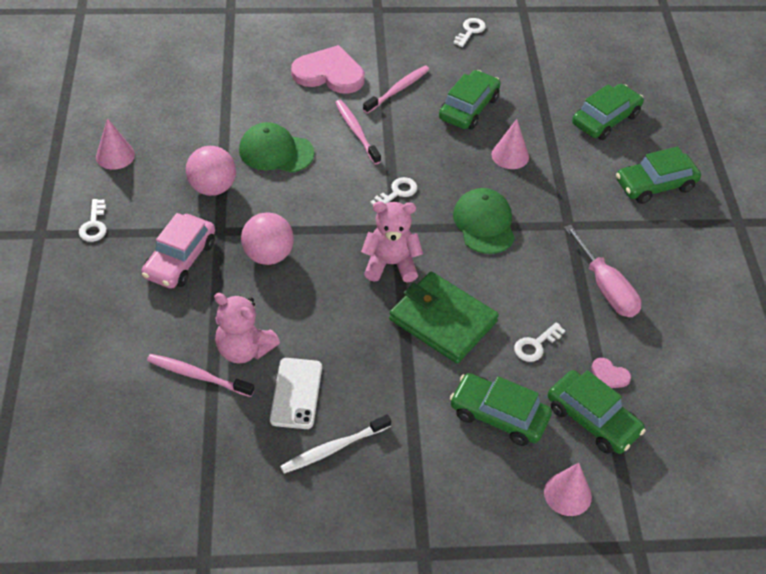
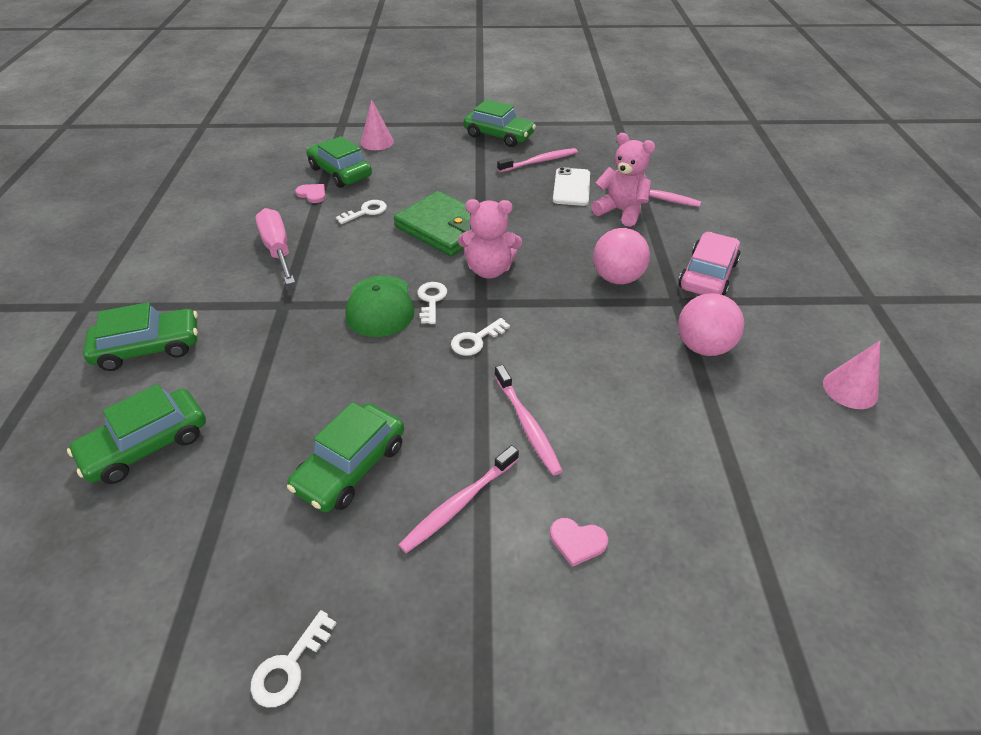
camera: 175 degrees left, 5 degrees down
white key [79,199,107,242] -> white key moved to [418,282,447,324]
green cap [239,122,314,173] -> none
white toothbrush [280,414,391,474] -> pink toothbrush [497,148,578,172]
pink heart [291,45,365,94] -> pink heart [550,518,608,567], size x0.44
green car [450,373,552,446] -> green car moved to [464,99,536,147]
pink cone [492,119,529,169] -> none

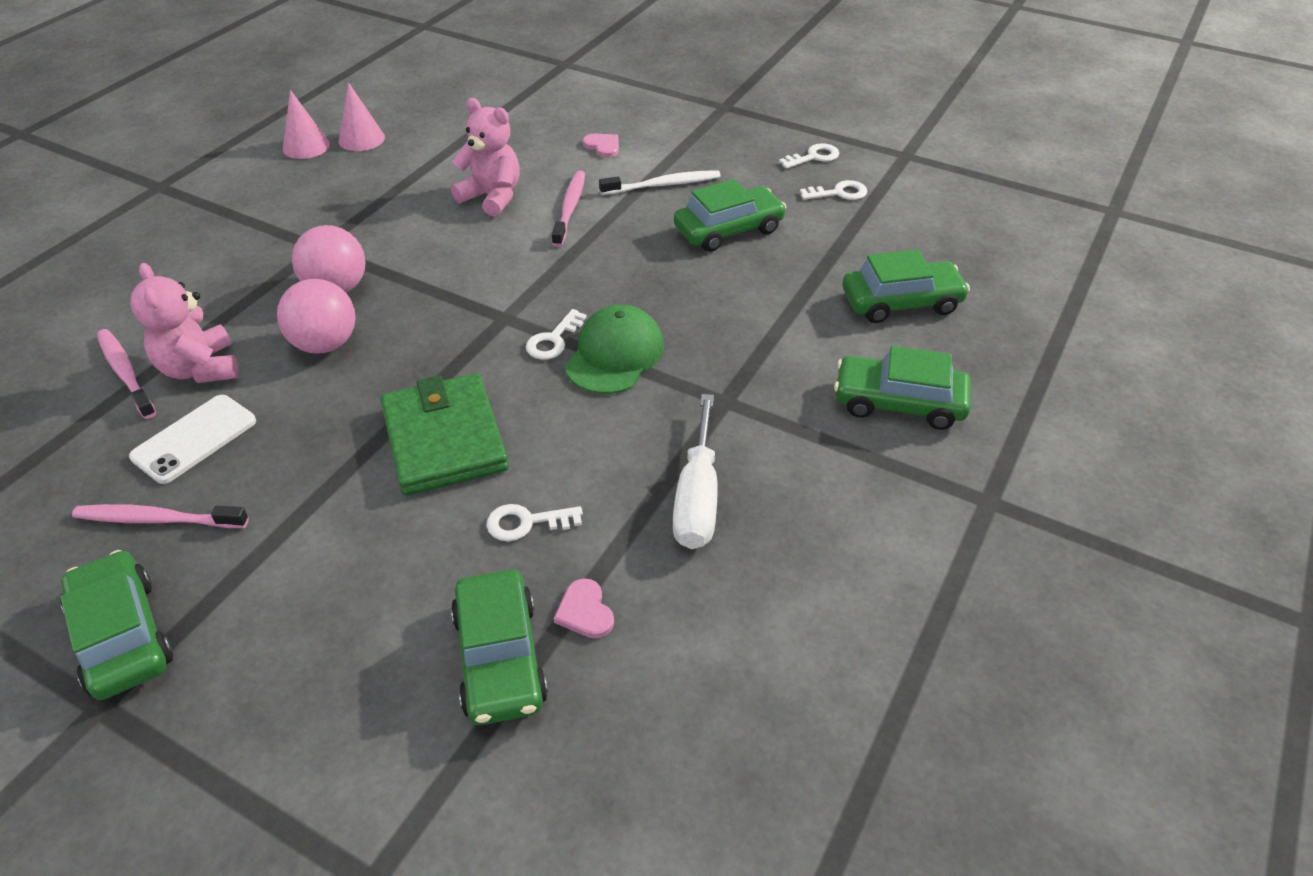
camera: 150 degrees left, 0 degrees up
pink screwdriver [255,208,295,285] -> white screwdriver [673,394,718,549]
pink cone [361,99,394,150] -> pink cone moved to [339,83,385,151]
pink toothbrush [399,445,519,553] -> white toothbrush [599,170,721,195]
white key [451,318,510,356] -> white key moved to [800,180,867,200]
pink teddy bear [458,199,522,279] -> pink teddy bear moved to [451,98,520,217]
pink car [678,232,741,296] -> none
pink ball [678,293,744,356] -> pink ball moved to [277,279,356,354]

